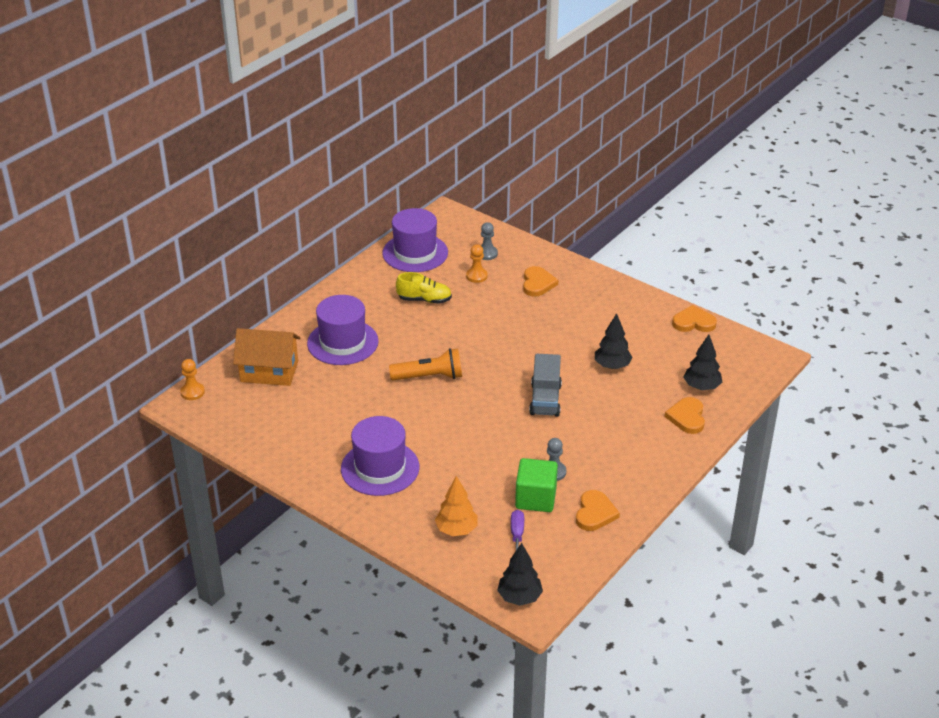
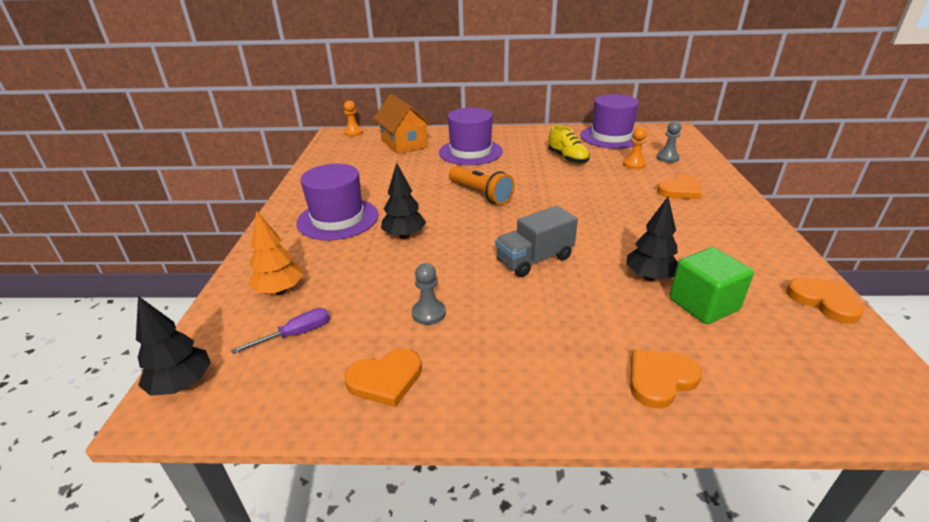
camera: 55 degrees right, 5 degrees down
green cube [515,458,558,512] -> green cube moved to [669,247,754,324]
black tree [684,335,722,390] -> black tree moved to [381,162,426,239]

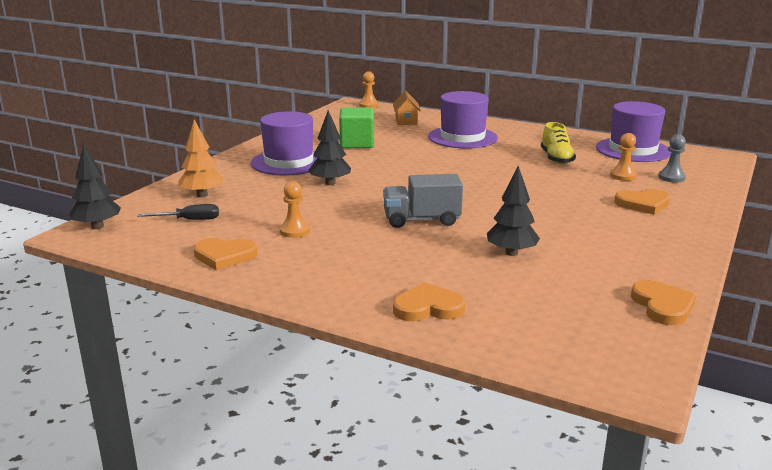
camera: 25 degrees right, 10 degrees down
purple screwdriver [231,308,330,354] -> black screwdriver [137,204,219,220]
orange house [374,94,432,154] -> orange house [393,91,421,125], size x0.58
grey pawn [412,263,446,325] -> orange pawn [280,181,310,238]
orange flashlight [449,166,515,205] -> none
green cube [669,247,754,324] -> green cube moved to [339,107,374,148]

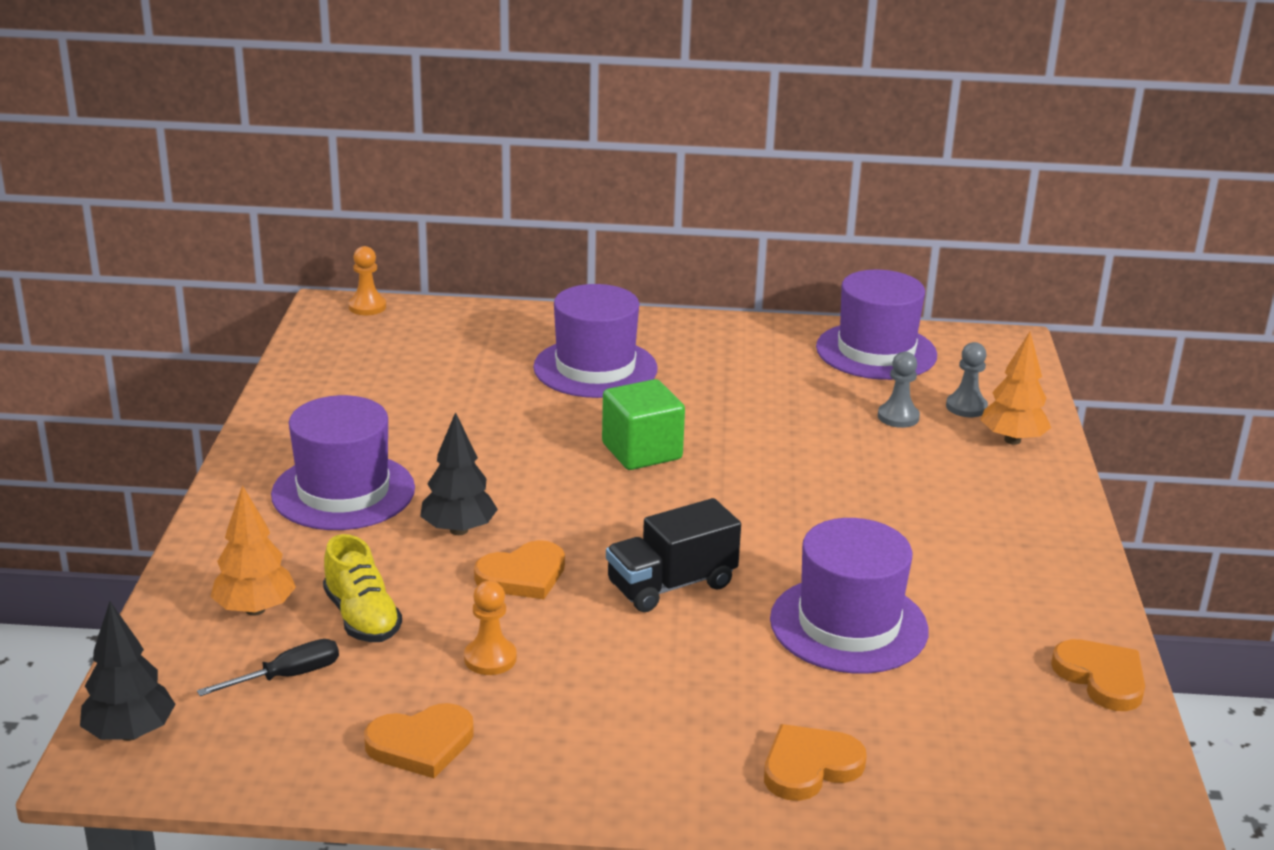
camera: 25 degrees left, 5 degrees up
green cube [339,107,374,148] -> green cube moved to [602,379,685,470]
grey truck [383,174,463,228] -> black truck [606,498,741,612]
orange house [393,91,421,125] -> none
black tree [487,166,540,256] -> purple hat [770,518,929,673]
yellow shoe [541,122,576,164] -> yellow shoe moved to [323,534,402,642]
orange pawn [610,133,637,181] -> grey pawn [878,352,920,428]
orange heart [614,189,670,215] -> orange heart moved to [474,540,565,599]
none -> orange tree [981,332,1051,445]

